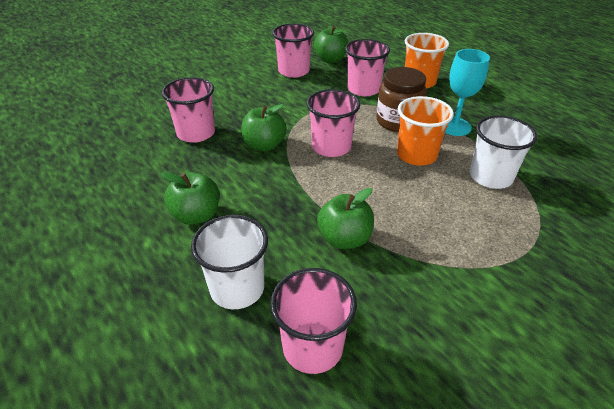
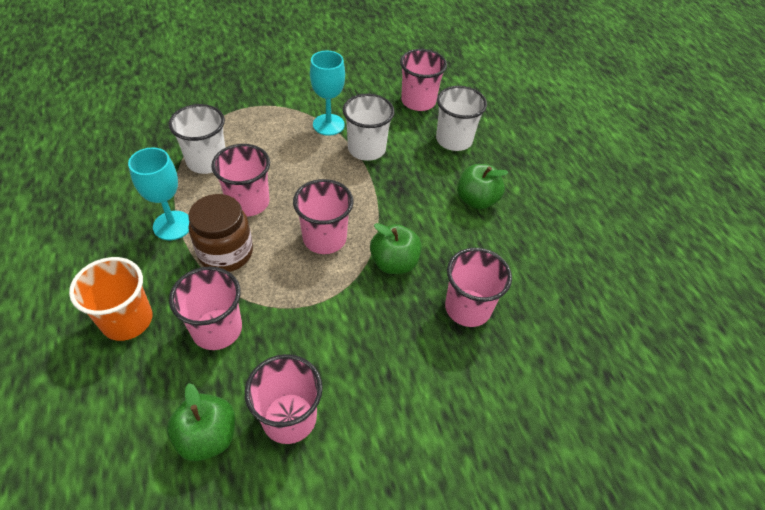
camera: 165 degrees left, 10 degrees up
green apple [317,188,374,249] -> white cup [343,94,395,161]
orange cup [397,96,454,166] -> pink cup [211,144,270,216]
none -> turquoise goblet [310,51,345,136]

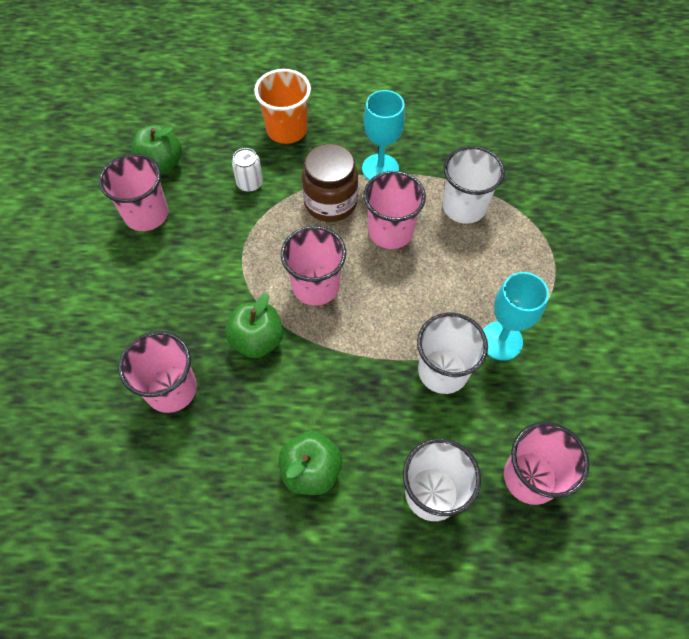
camera: 115 degrees right, 10 degrees up
pink cup [169,267,242,350] -> white can [232,148,263,192]

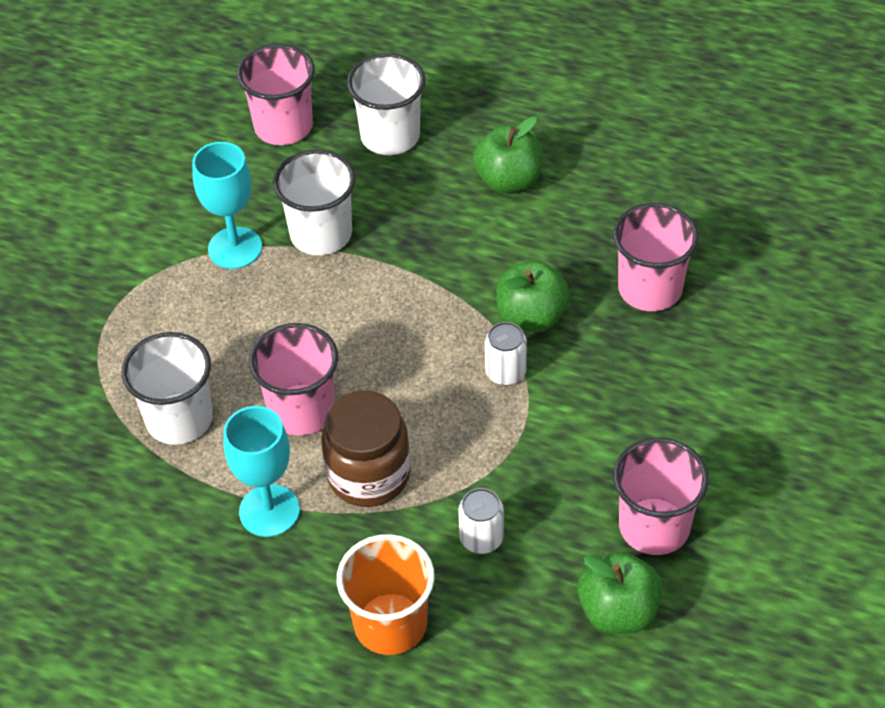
camera: 160 degrees left, 10 degrees down
pink cup [281,226,346,306] -> none
none -> white can [485,322,527,386]

